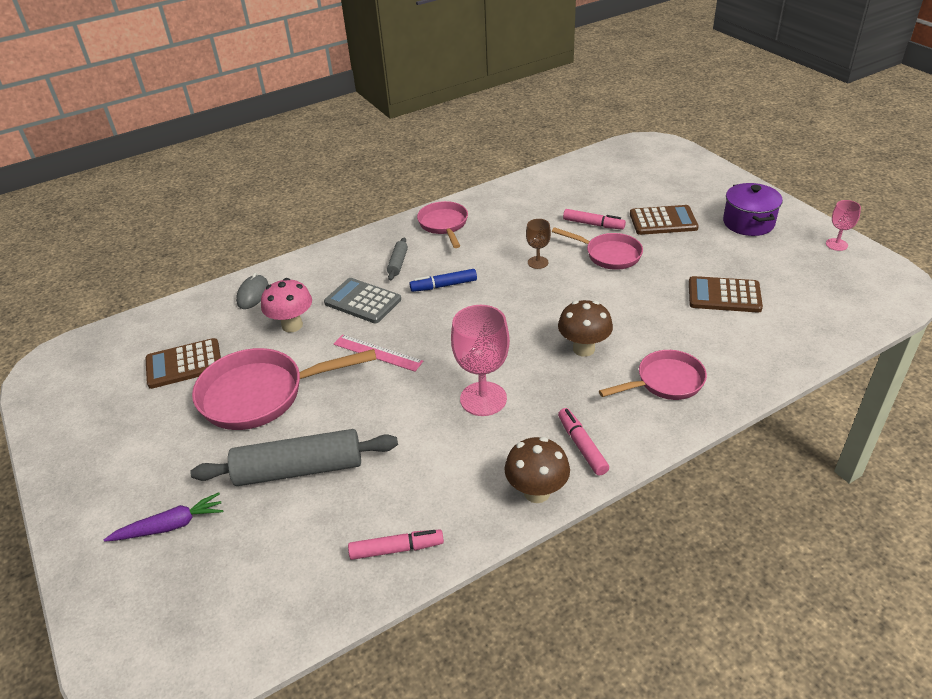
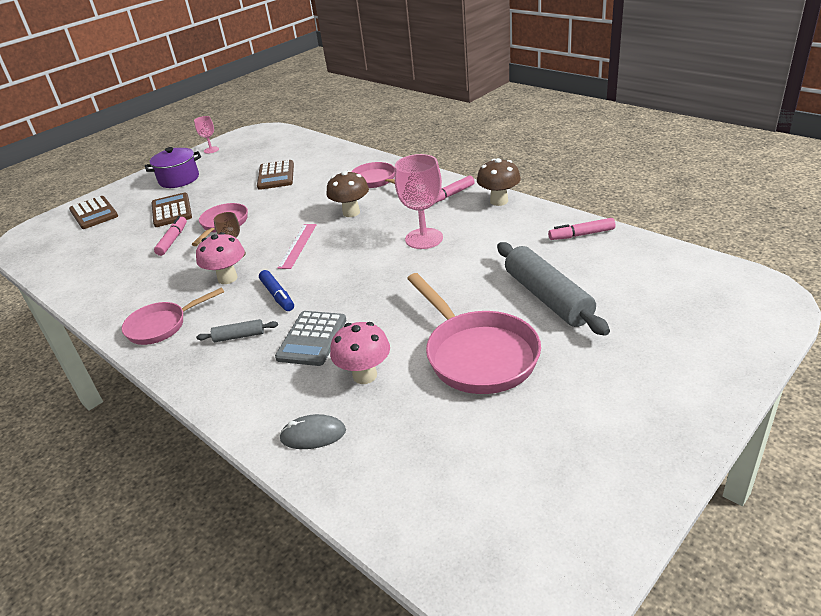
camera: 105 degrees left, 5 degrees down
purple carrot [104,492,223,542] -> none
brown calculator [146,338,221,389] -> brown calculator moved to [69,196,118,229]
pink ruler [334,335,423,372] -> pink ruler moved to [277,224,317,269]
pink marker [348,529,444,560] -> pink marker turned 75 degrees counterclockwise [548,218,615,240]
none -> pink mushroom [196,232,245,284]

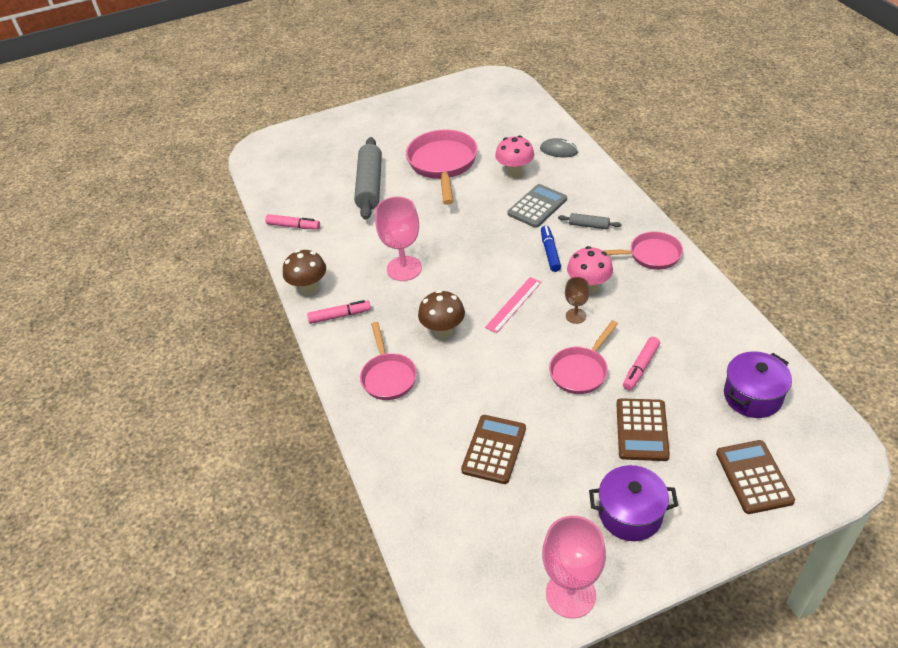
camera: 155 degrees left, 10 degrees up
pink goblet [194,116,219,154] -> pink goblet [542,516,606,619], size x1.87
none -> purple pot [724,351,792,418]

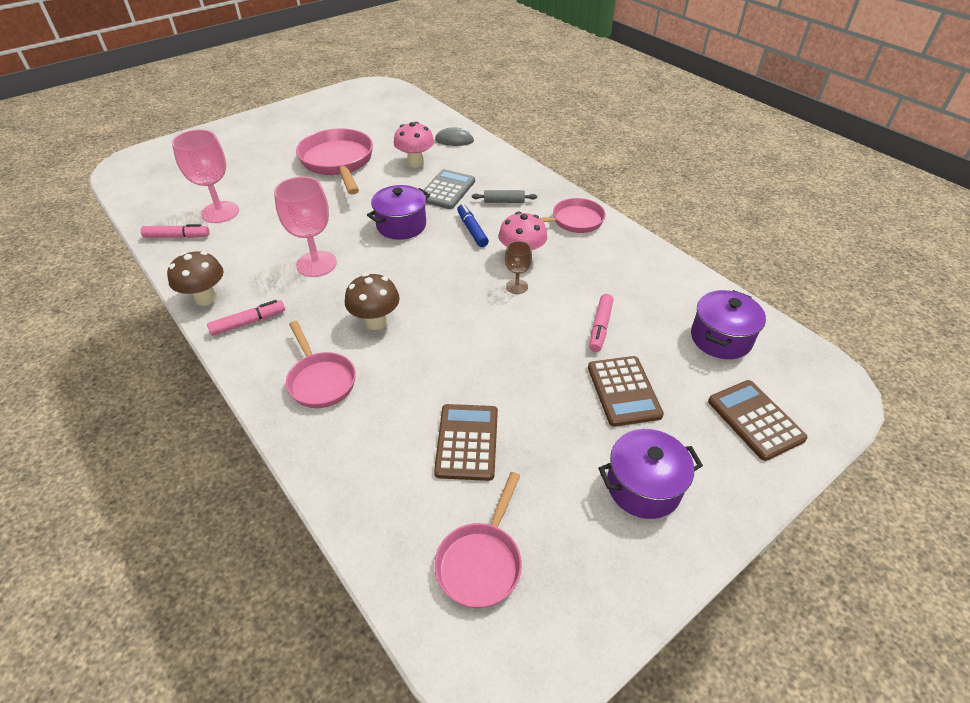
camera: 20 degrees left, 0 degrees up
grey rolling pin [354,137,382,220] -> none
pink ruler [485,277,542,333] -> none
pink goblet [542,516,606,619] -> pink goblet moved to [172,129,239,223]
pink pan [549,320,618,394] -> pink pan moved to [434,472,522,608]
none -> purple pot [367,185,430,240]

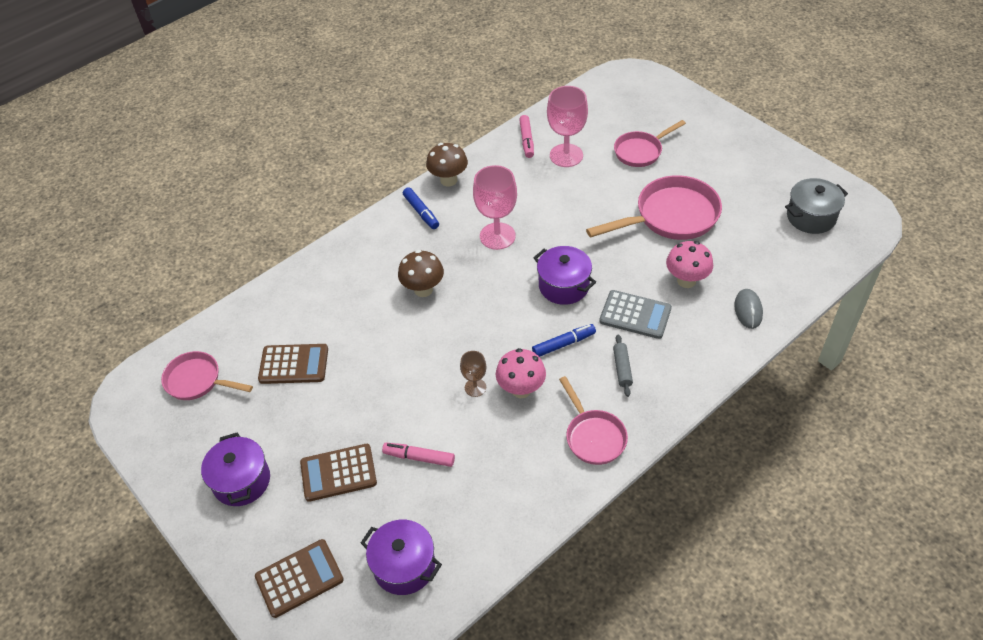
camera: 90 degrees right, 5 degrees up
pink marker [207,300,285,336] -> blue marker [403,187,439,229]
pink pan [286,321,356,408] -> pink pan moved to [614,120,686,167]
none -> grey pot [785,178,848,234]

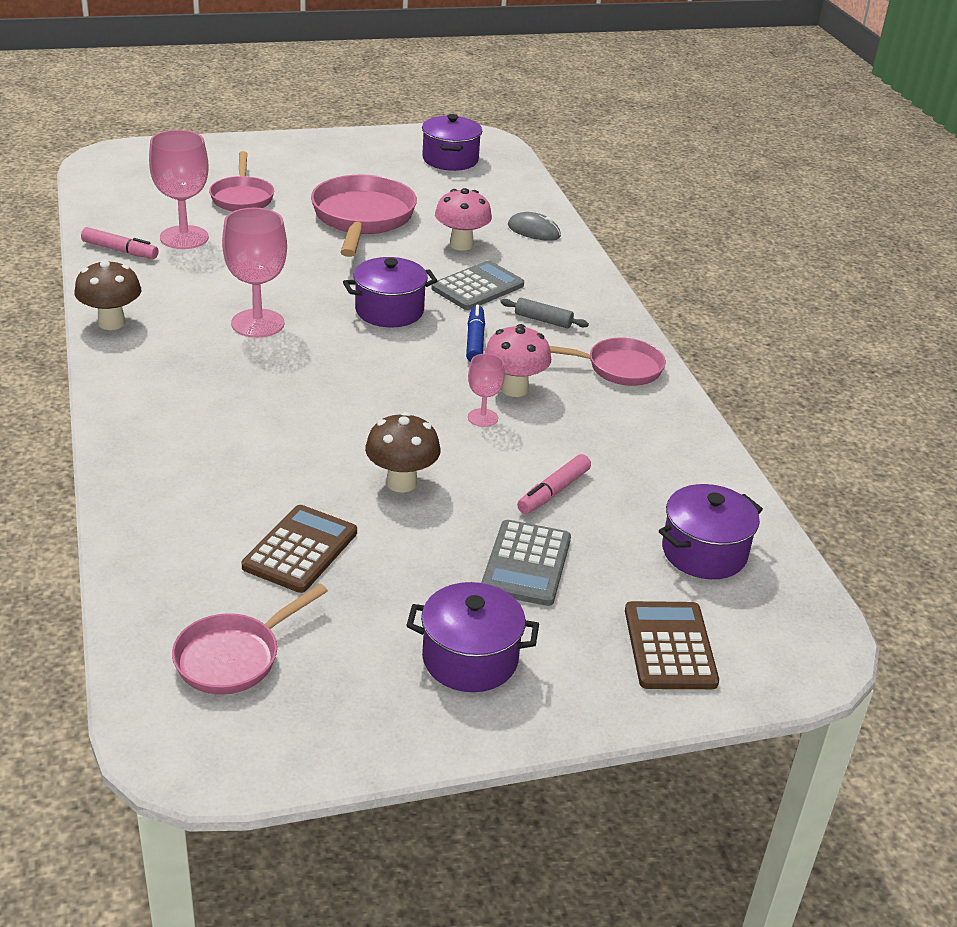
camera: 70 degrees left, 15 degrees down
brown calculator [300,444,377,502] -> grey calculator [481,520,571,606]
brown mushroom [398,250,444,297] -> brown mushroom moved to [365,412,440,492]
blue marker [403,187,439,229] -> none
brown goblet [460,351,486,397] -> pink goblet [468,354,505,427]
grey pot [785,178,848,234] -> purple pot [422,114,482,171]

